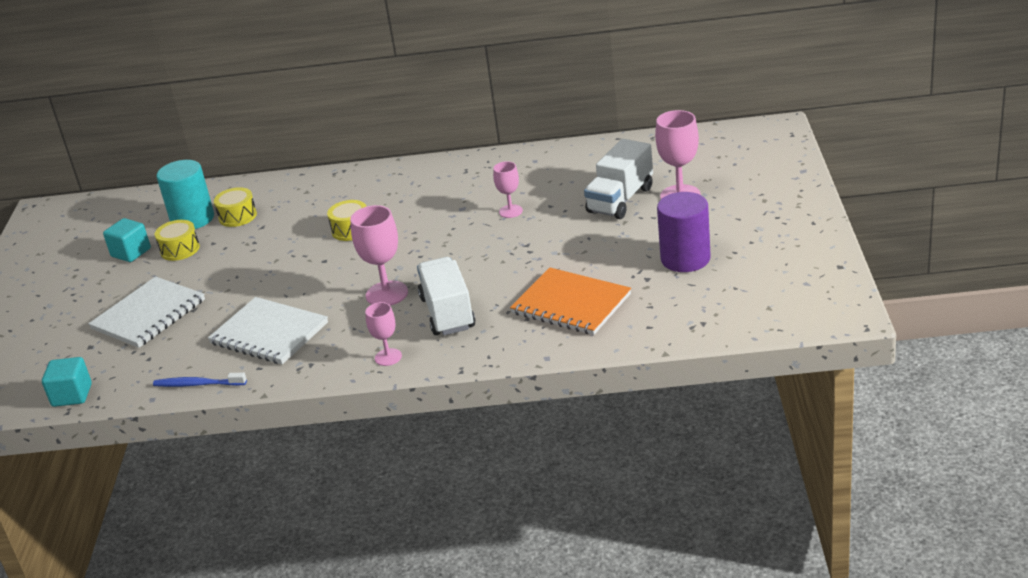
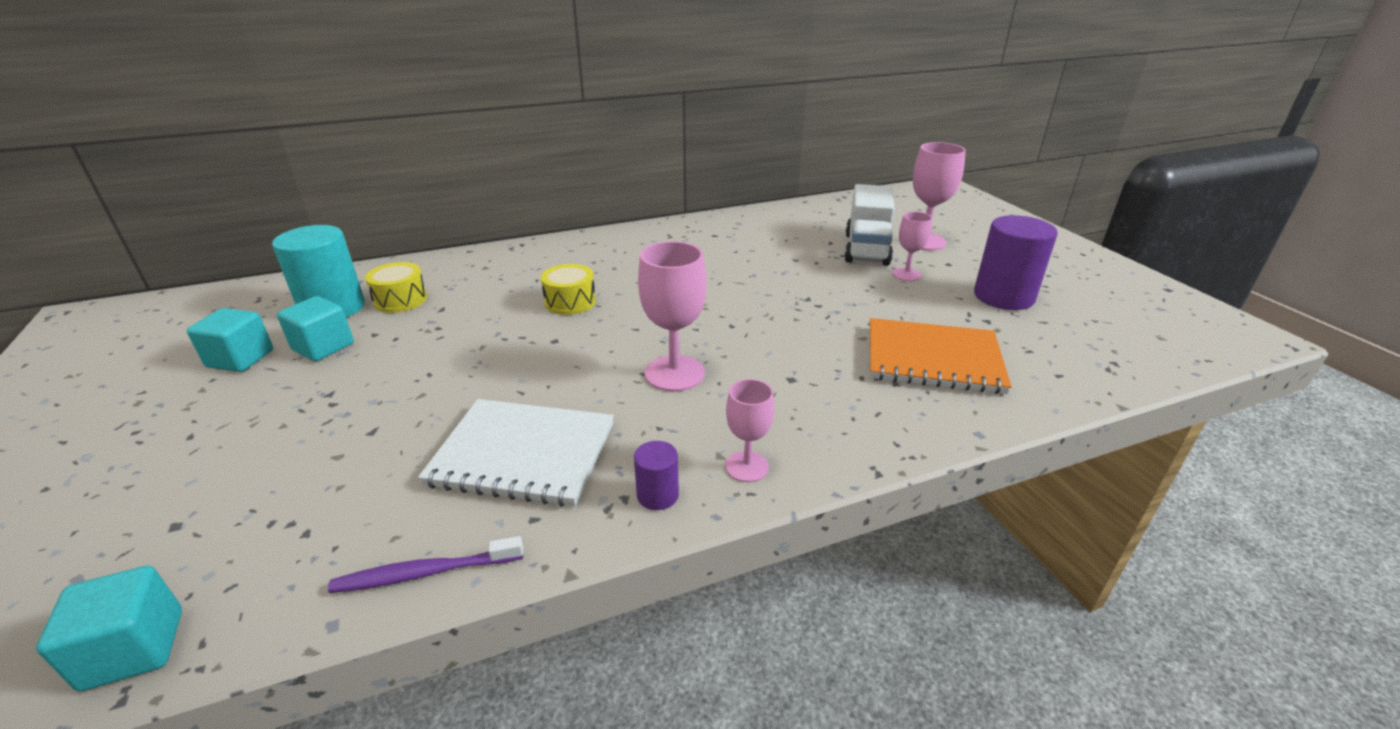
camera: 25 degrees left, 0 degrees up
white notebook [88,276,205,348] -> none
blue toothbrush [153,373,247,387] -> purple toothbrush [328,536,523,593]
yellow drum [155,220,200,261] -> turquoise cube [277,296,354,361]
white truck [417,257,475,335] -> none
pink goblet [493,161,523,218] -> pink goblet moved to [892,212,932,281]
none -> purple cylinder [634,441,679,510]

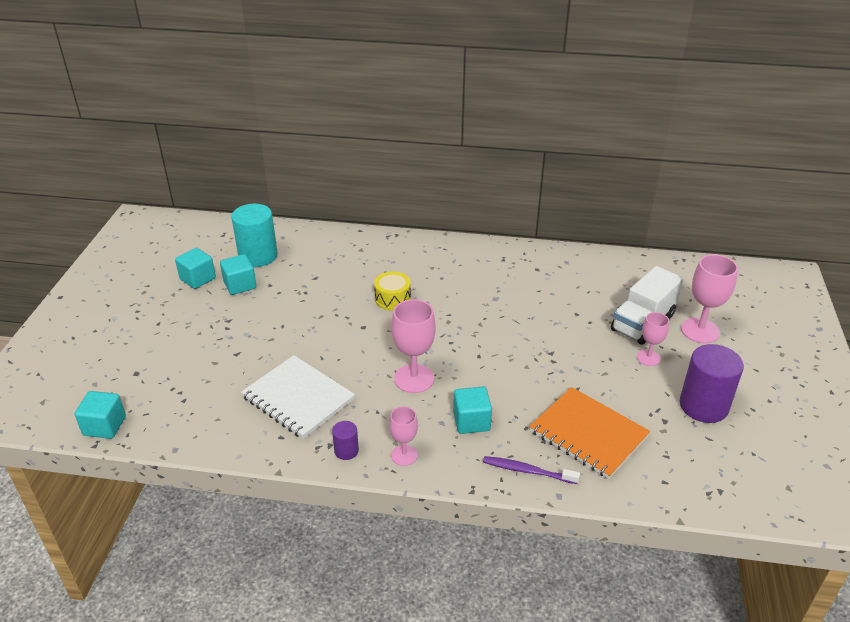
camera: 30 degrees right, 5 degrees up
purple toothbrush [328,536,523,593] -> purple toothbrush moved to [483,456,580,484]
yellow drum [365,262,427,313] -> none
none -> turquoise cube [453,387,492,434]

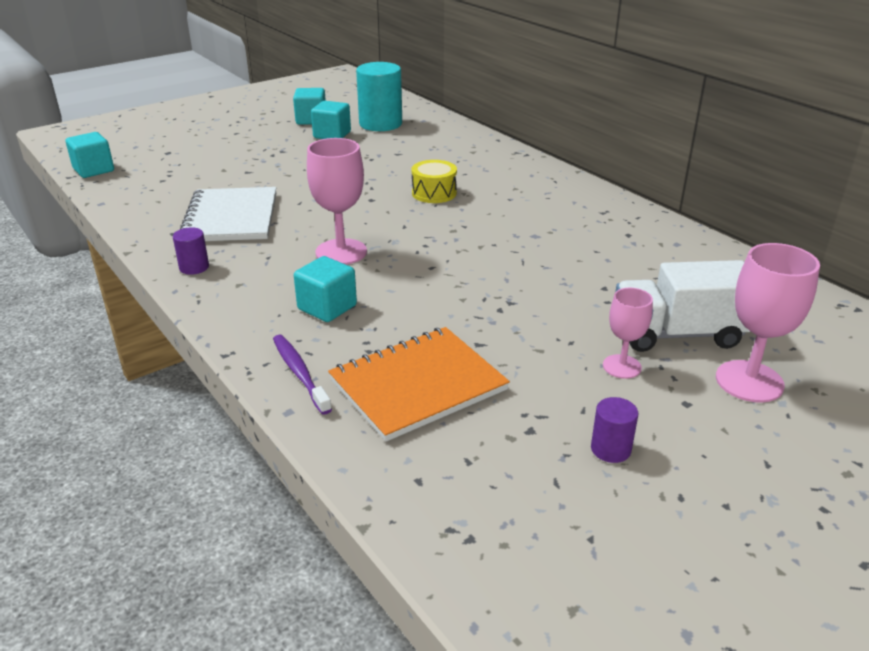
camera: 45 degrees right, 5 degrees down
pink goblet [389,406,418,466] -> none
orange notebook [529,387,650,479] -> orange notebook turned 60 degrees clockwise [328,327,510,442]
purple cylinder [680,344,744,423] -> purple cylinder [591,397,638,463], size x0.48

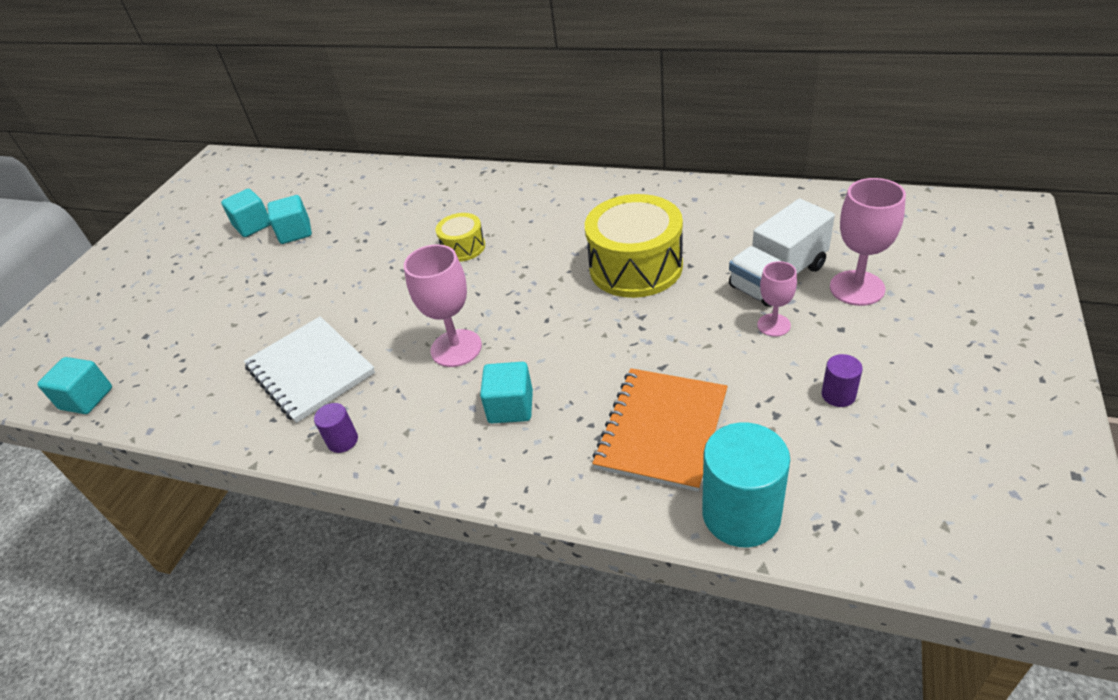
camera: 30 degrees left, 10 degrees up
purple toothbrush [273,335,332,415] -> none
turquoise cylinder [356,62,402,131] -> turquoise cylinder moved to [702,423,790,547]
none -> yellow drum [585,194,683,298]

